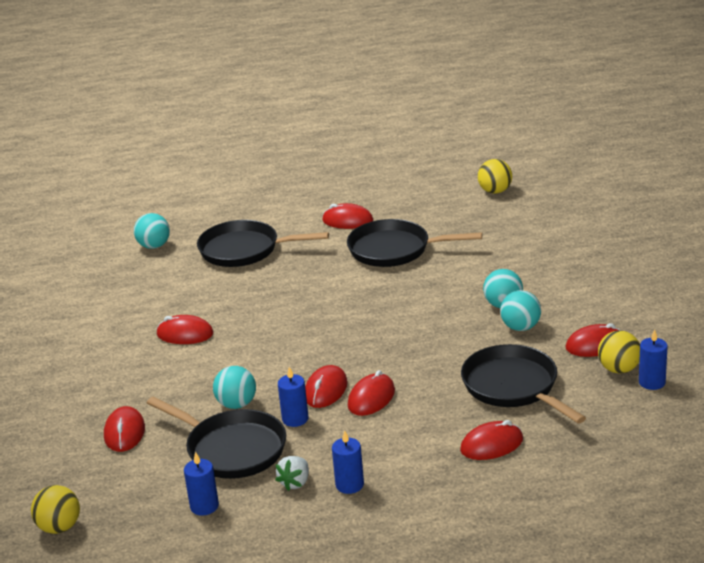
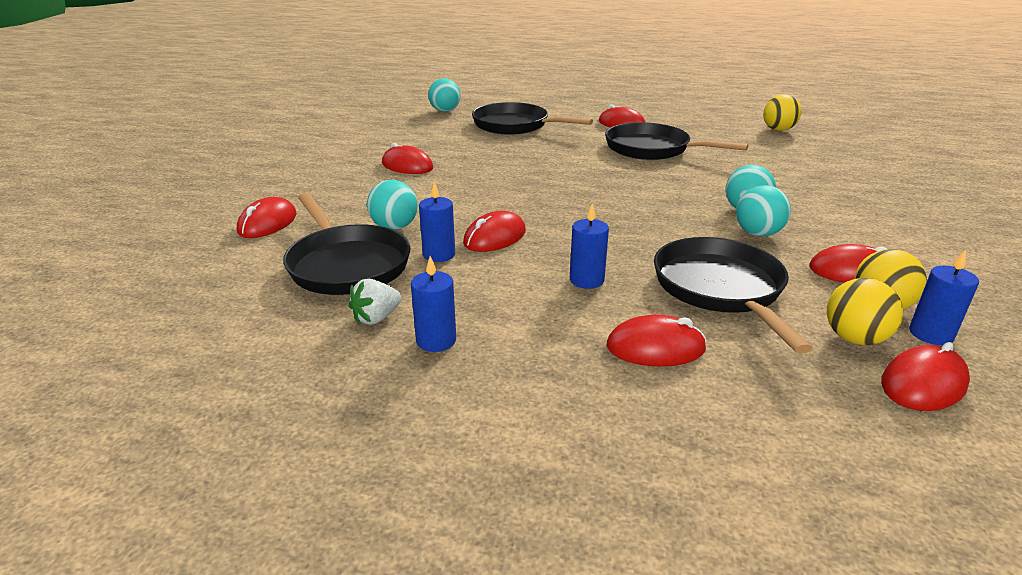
camera: 20 degrees right, 0 degrees up
yellow ball [31,485,80,534] -> yellow ball moved to [827,278,903,345]
blue candle [184,452,219,516] -> blue candle moved to [570,204,609,289]
red mouse [348,370,395,416] -> red mouse moved to [881,342,970,411]

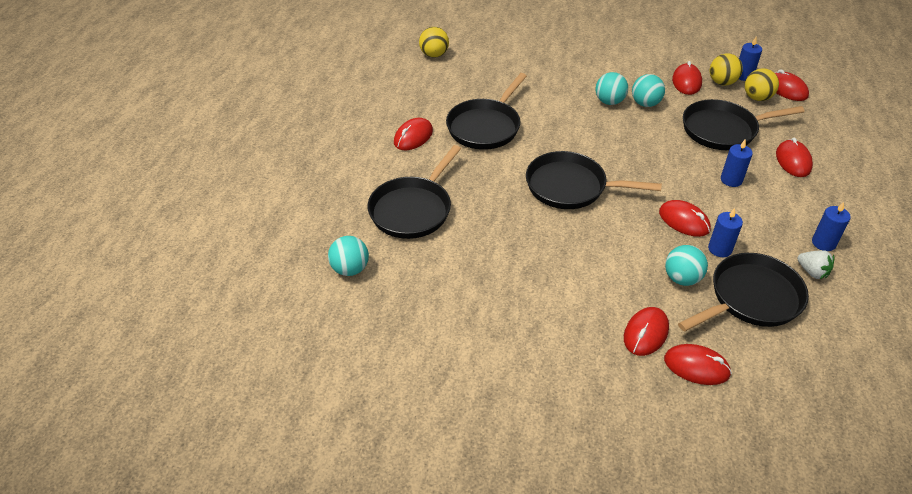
camera: 90 degrees left, 15 degrees up
red mouse [382,143,433,174] -> red mouse moved to [624,307,669,356]
none -> black pan [526,151,662,209]

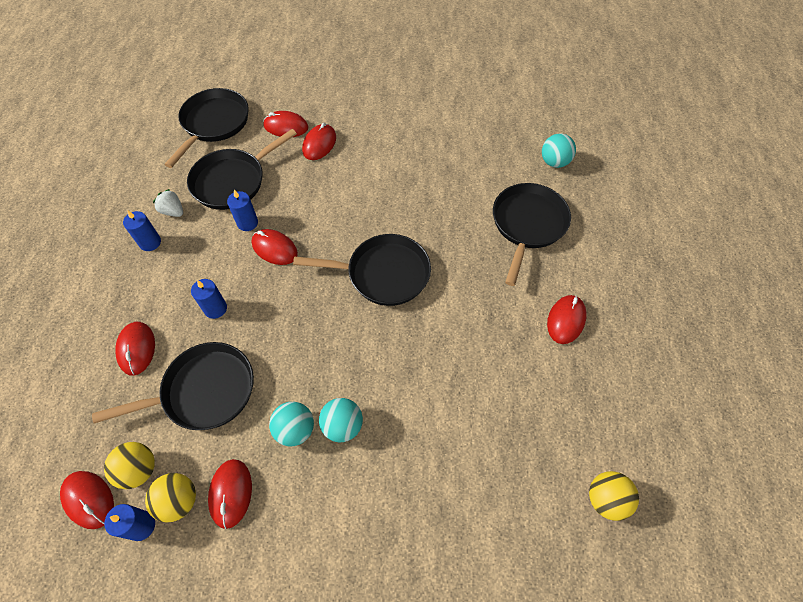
camera: 170 degrees right, 15 degrees up
black pan [446,73,527,150] -> black pan moved to [164,88,249,168]
turquoise ball [665,245,708,286] -> none

